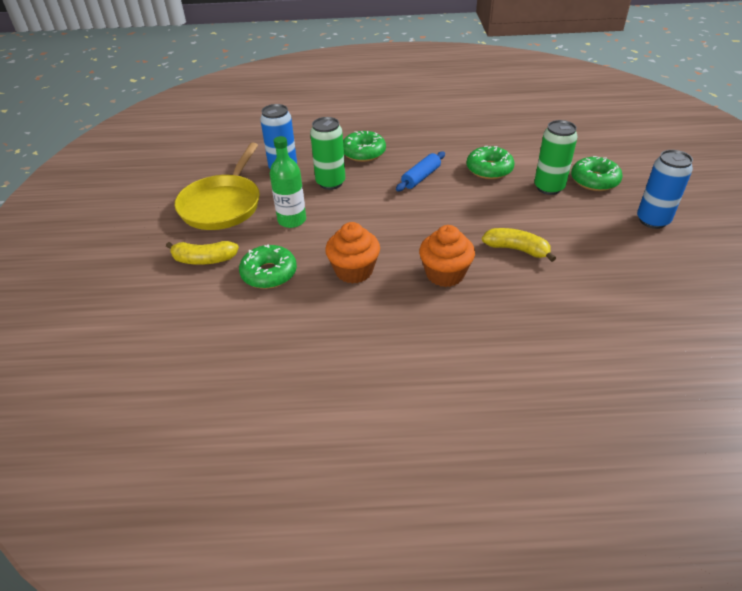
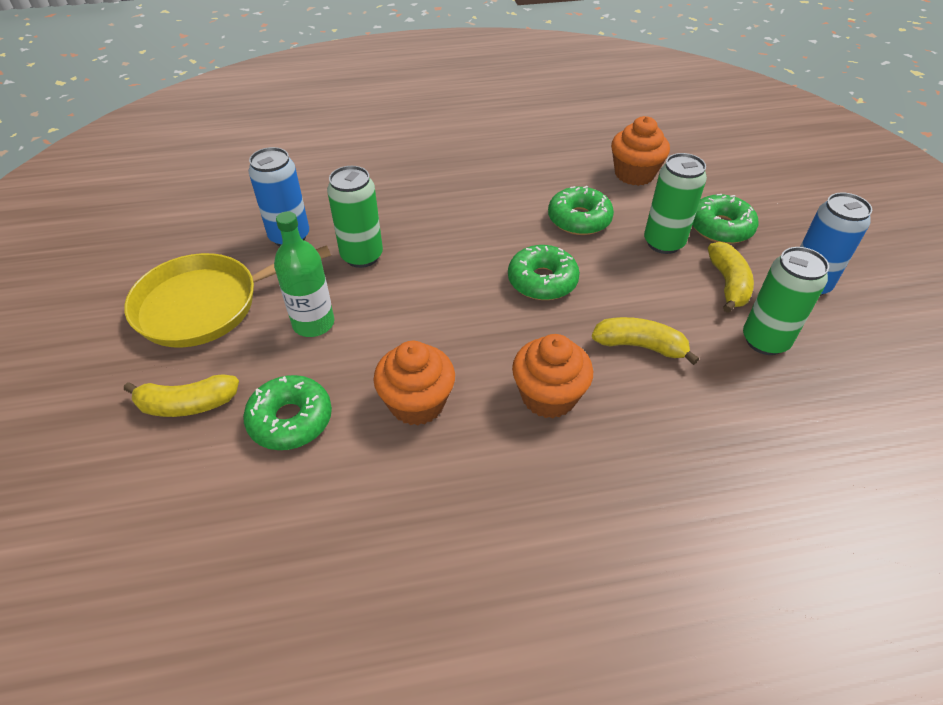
camera: 10 degrees left, 5 degrees up
yellow pan [175,142,260,230] -> yellow pan turned 60 degrees clockwise [124,245,331,347]
green donut [343,131,386,162] -> green donut moved to [508,245,580,300]
blue rolling pin [396,151,445,192] -> none
none -> orange cupcake [611,116,670,186]
none -> yellow banana [708,242,754,313]
none -> green can [743,247,829,355]

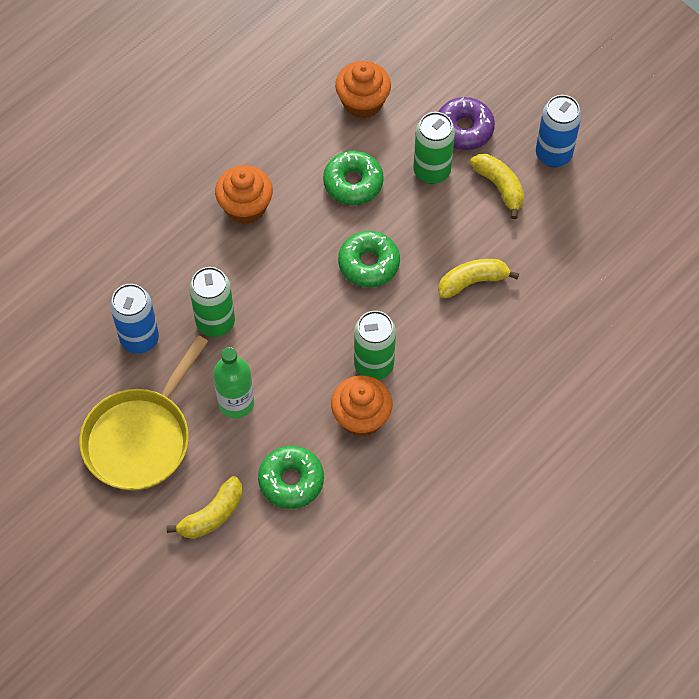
camera: 35 degrees left, 15 degrees up
orange cupcake [512,334,593,418] -> orange cupcake moved to [215,165,273,224]
green donut [692,194,758,244] -> purple donut [438,97,495,150]
green can [743,247,829,355] -> green can moved to [354,311,396,380]

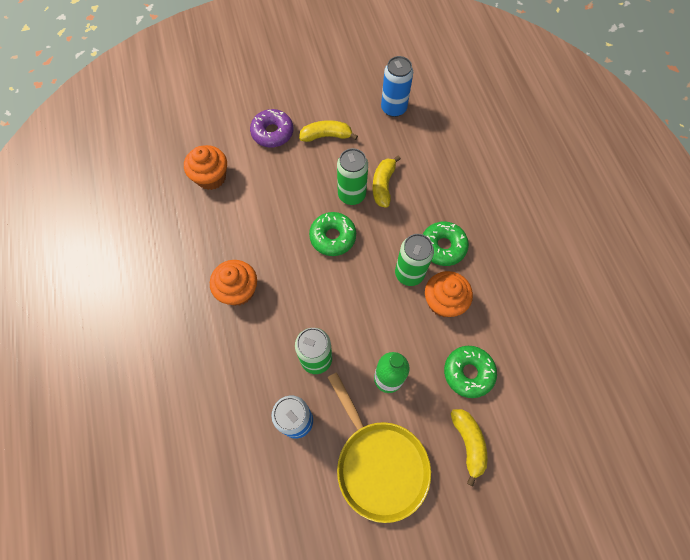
camera: 60 degrees left, 5 degrees up
green donut [323,151,384,205] -> green donut moved to [423,221,469,266]
green can [413,112,455,184] -> green can moved to [337,148,368,205]
blue can [536,95,581,167] -> blue can moved to [381,56,413,117]

